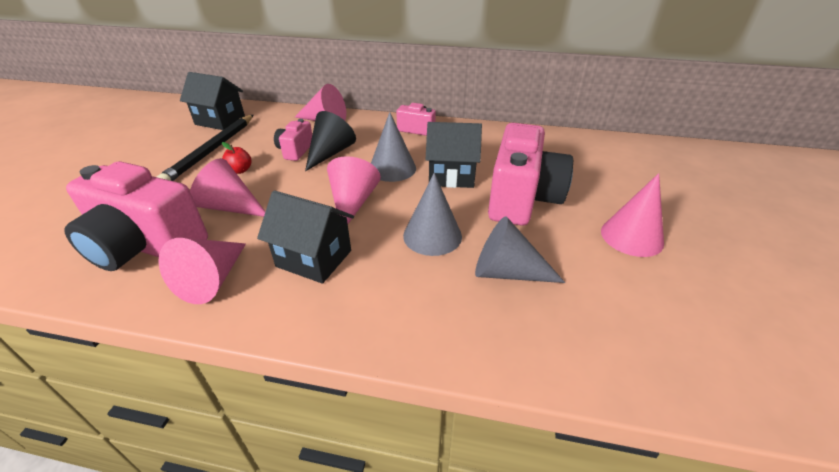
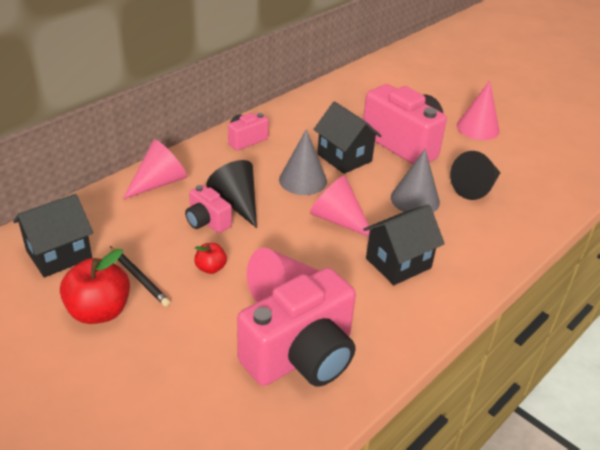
camera: 60 degrees left, 0 degrees up
black pencil [157,115,253,181] -> black pencil [110,246,170,306], size x0.56
pink cone [158,238,246,304] -> none
black house [426,122,482,188] -> black house turned 75 degrees counterclockwise [313,101,381,174]
grey cone [475,216,565,283] -> black cone [450,151,501,200]
none -> red apple [60,249,130,324]

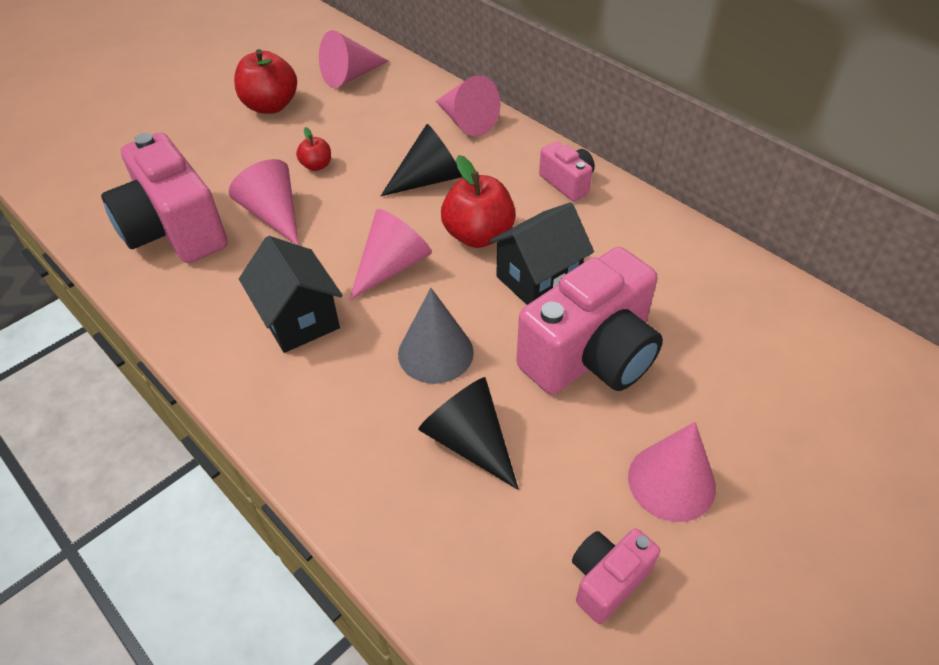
camera: 95 degrees right, 10 degrees up
black house [13,194,93,278] -> pink cone [319,30,389,88]
black pencil [110,246,170,306] -> none
pink camera [185,185,232,233] -> pink camera moved to [572,528,660,624]
grey cone [279,129,327,195] -> red apple [441,155,516,248]

